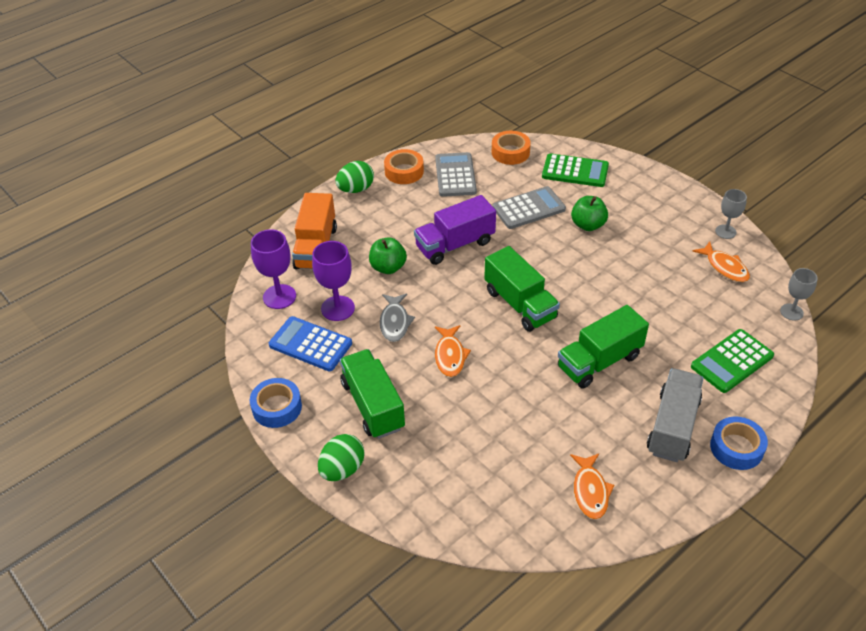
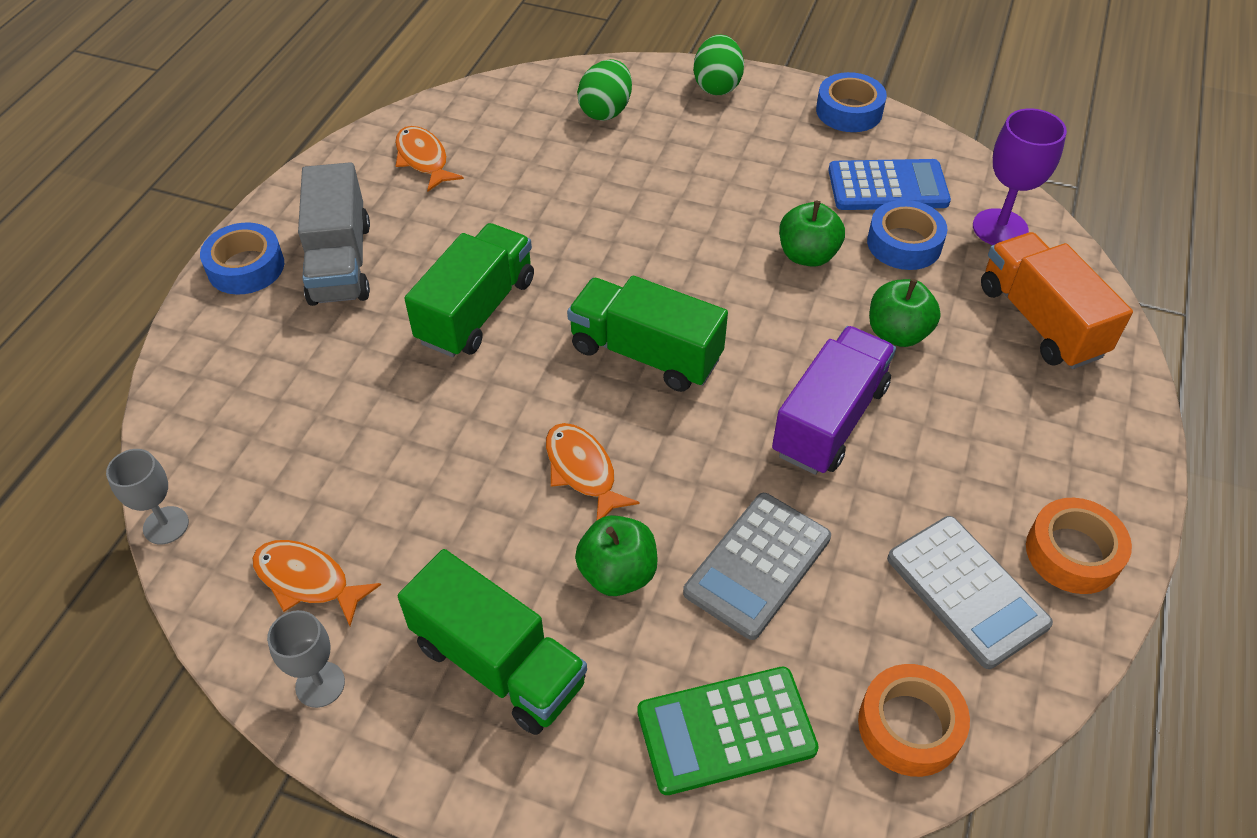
camera: 150 degrees right, 5 degrees up
purple goblet [312,241,355,321] -> blue tape [867,200,947,270]
green egg [335,161,374,193] -> green egg moved to [577,59,632,121]
green truck [340,349,405,439] -> green truck moved to [398,549,587,735]
grey fish [380,294,415,342] -> green apple [779,201,845,267]
orange fish [435,325,471,377] -> orange fish moved to [546,423,640,520]
green calculator [691,329,774,393] -> none

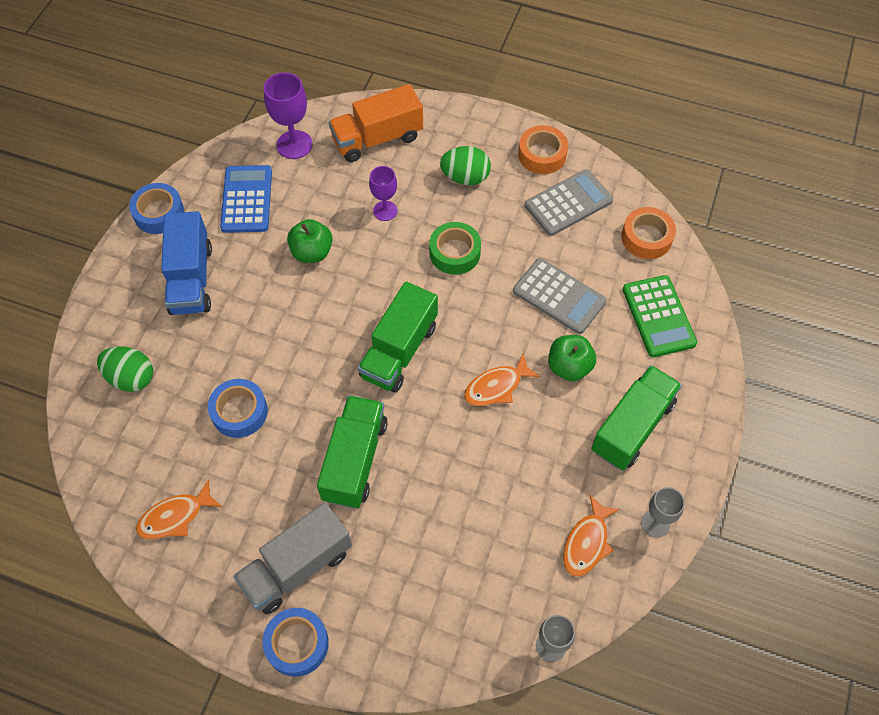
camera: 90 degrees left, 10 degrees up
grey truck [298,162,370,306] -> grey truck turned 150 degrees clockwise [233,502,352,615]
green truck [404,223,534,357] -> green truck turned 75 degrees clockwise [317,395,388,508]
green egg [693,35,744,95] -> green egg moved to [440,146,491,185]
purple truck [772,326,896,475] -> green tape [429,222,481,275]
blue tape [867,200,947,270] -> blue tape moved to [208,379,268,438]
green apple [869,279,941,347] -> purple goblet [369,166,398,221]
none -> blue truck [161,211,212,315]

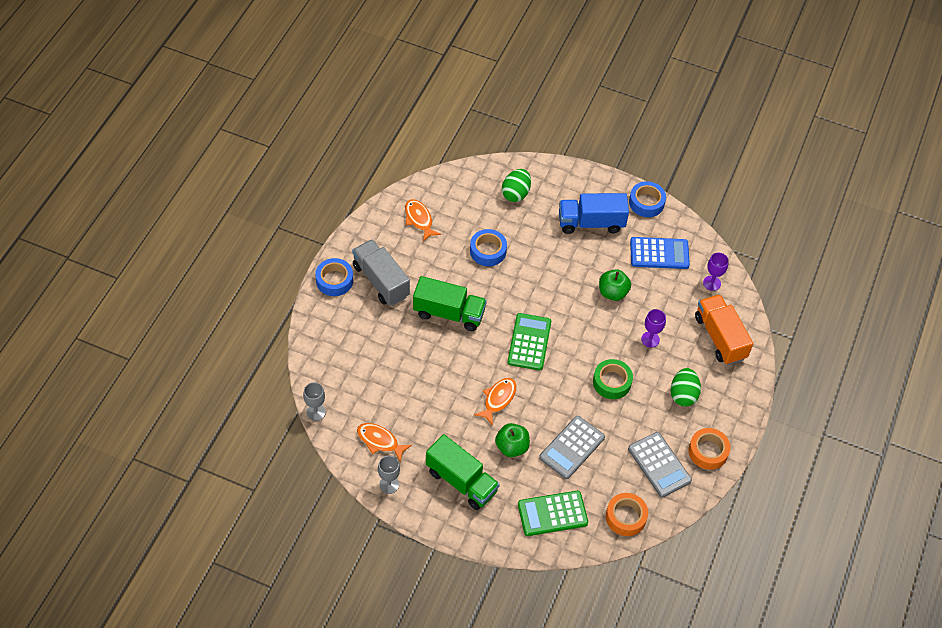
camera: 90 degrees right, 5 degrees down
purple goblet [264,72,312,159] -> purple goblet [703,253,729,291], size x0.65
green truck [358,281,438,393] -> green calculator [508,313,551,371]
orange fish [464,353,540,406] -> orange fish turned 60 degrees clockwise [474,378,516,426]

